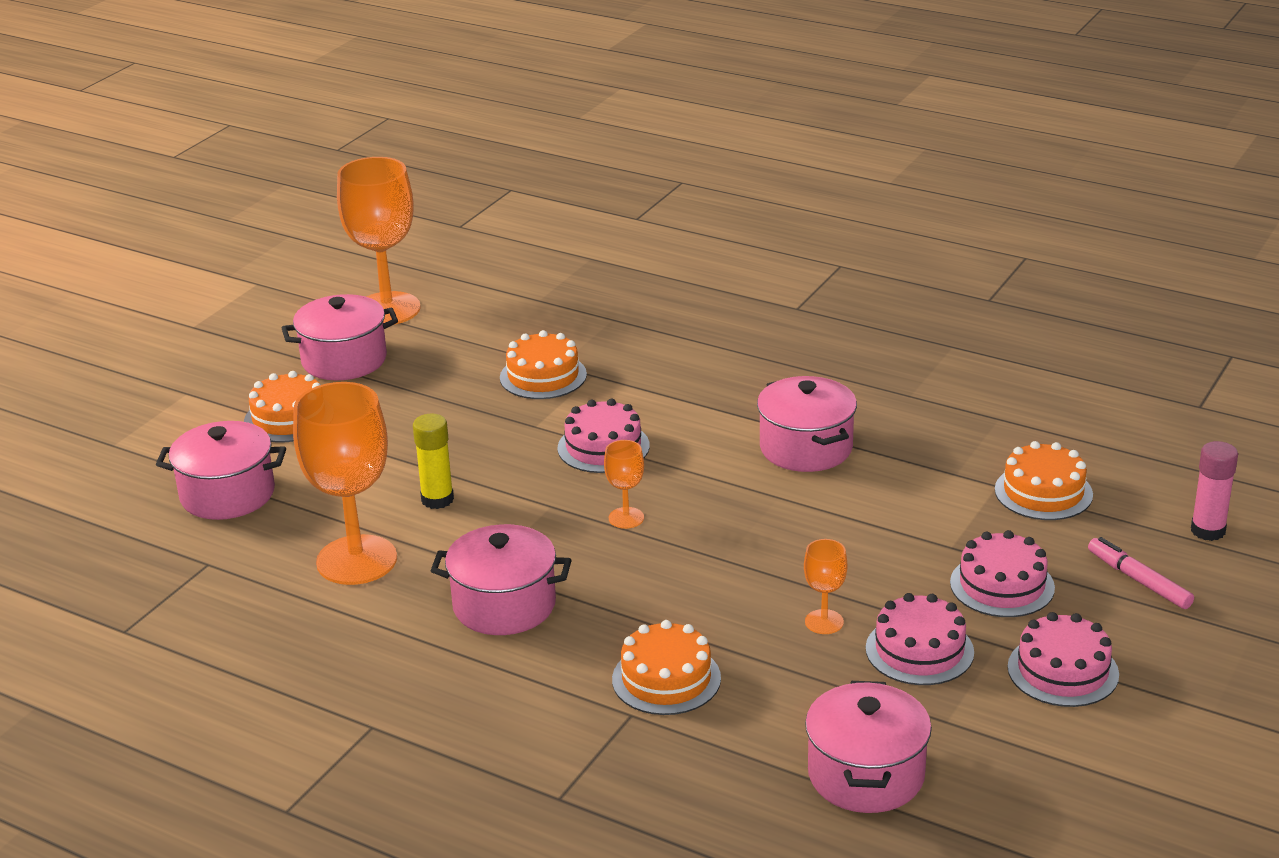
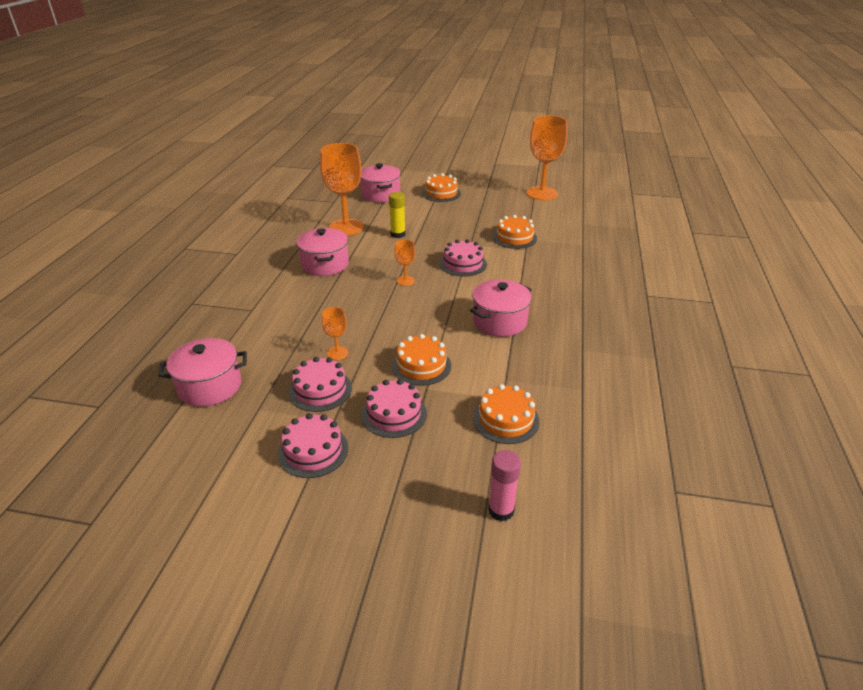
camera: 70 degrees right, 5 degrees up
pink pot [281,294,398,380] -> none
orange cake [612,620,721,715] -> orange cake moved to [392,334,451,386]
pink marker [1088,537,1194,609] -> none

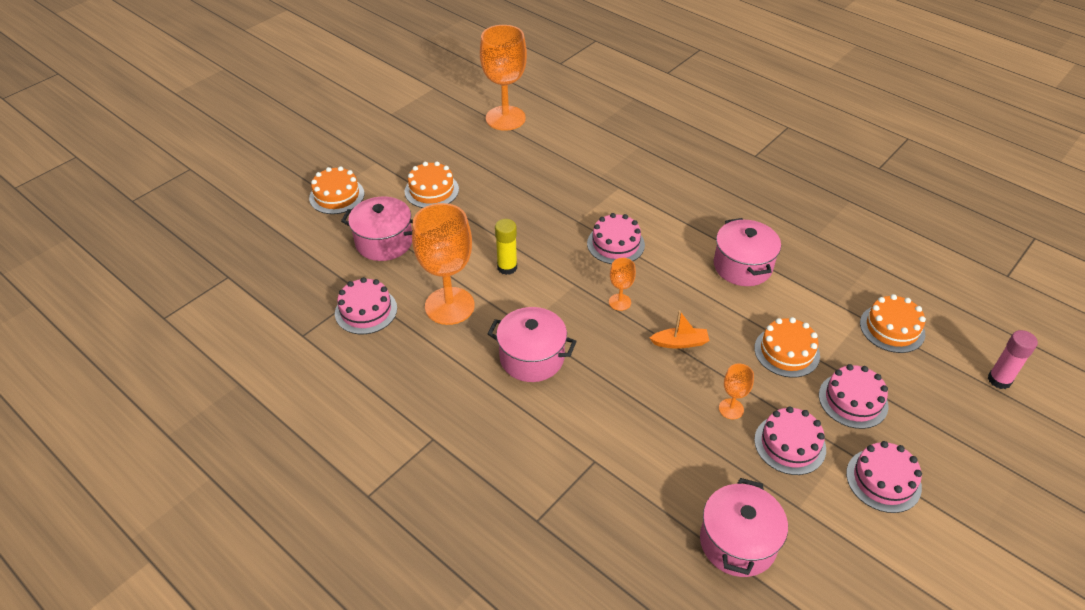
camera: 60 degrees left, 10 degrees up
orange cake [493,215,537,249] -> orange cake moved to [309,166,364,214]
none -> pink cake [335,277,397,334]
none -> orange boat [650,310,710,349]

